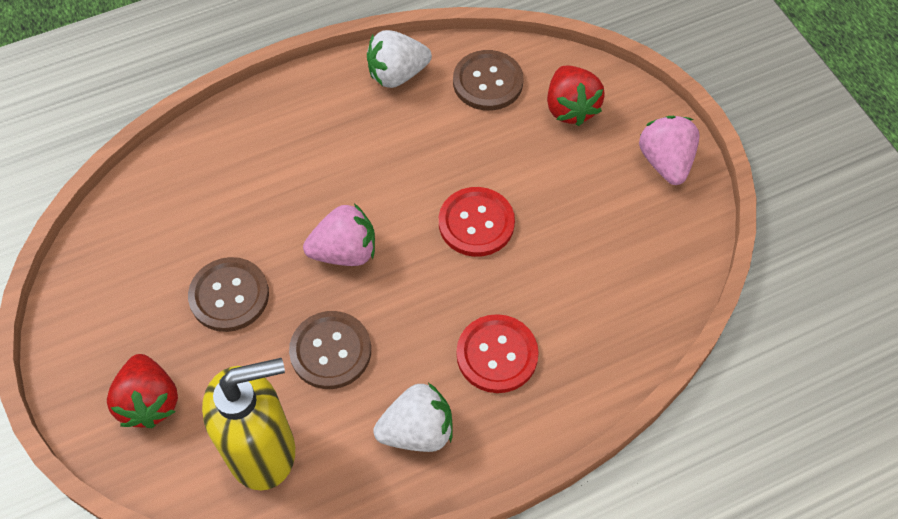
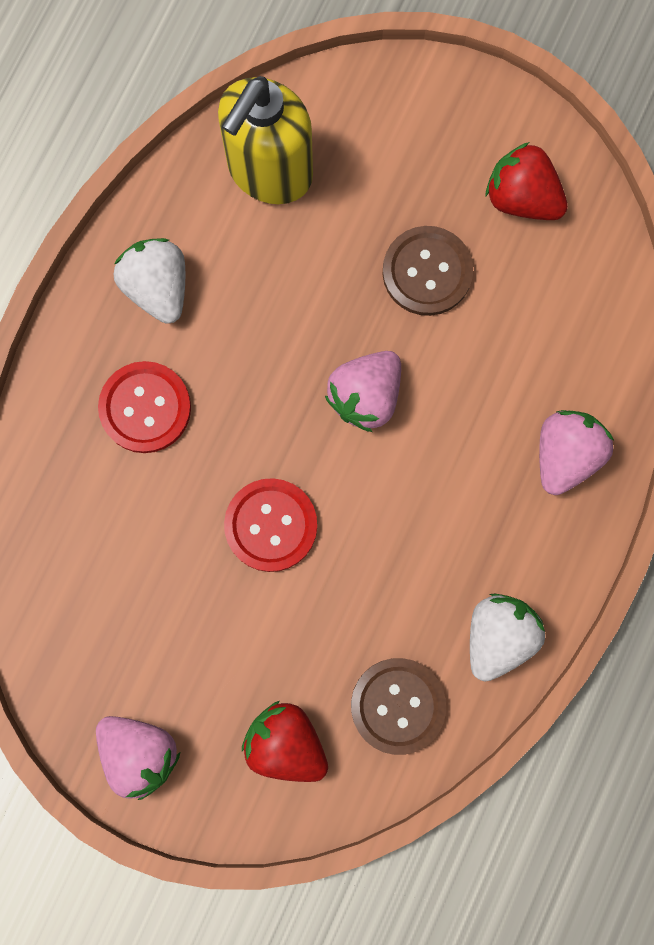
camera: 140 degrees right, 20 degrees up
red strawberry [107,354,178,428] -> red strawberry moved to [486,142,568,220]
brown button [289,311,371,389] -> none
white strawberry [373,383,453,452] -> white strawberry turned 120 degrees clockwise [114,238,185,324]
none -> pink strawberry [539,410,614,495]

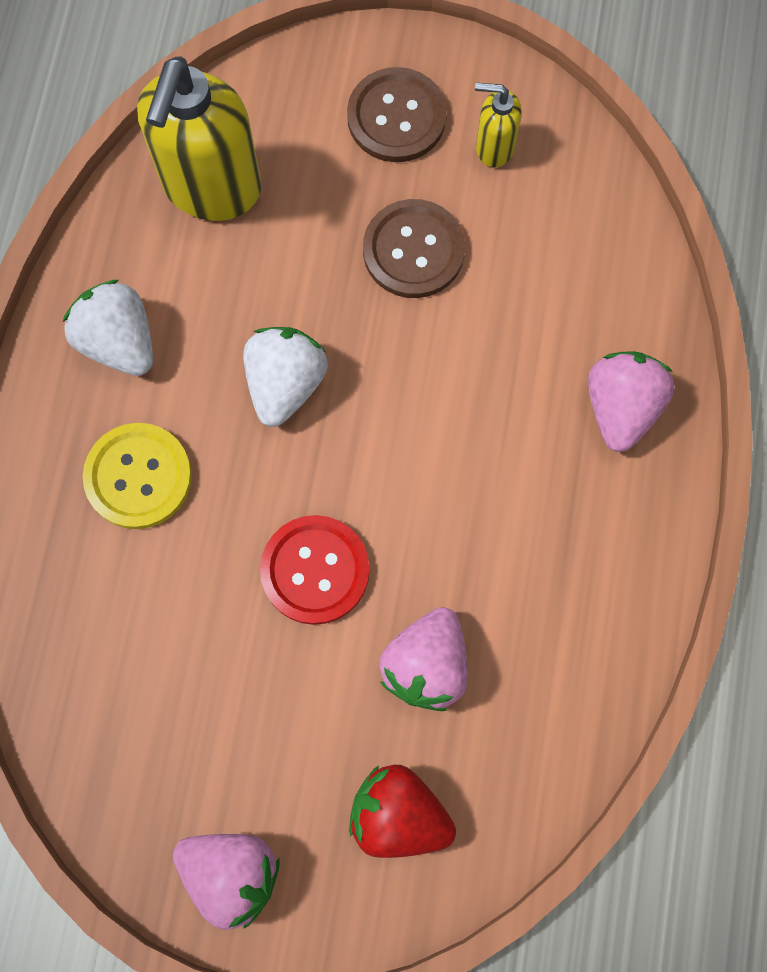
camera: 15 degrees left, 5 degrees down
red button [98,361,191,453] -> yellow button [83,423,192,529]
pink strawberry [325,351,401,432] -> pink strawberry moved to [380,607,468,711]
brown button [351,658,446,755] -> brown button moved to [347,67,447,162]
white strawberry [470,593,545,681] -> white strawberry moved to [243,327,328,427]
red strawberry [486,142,568,220] -> yellow soap dispenser [475,83,522,167]

